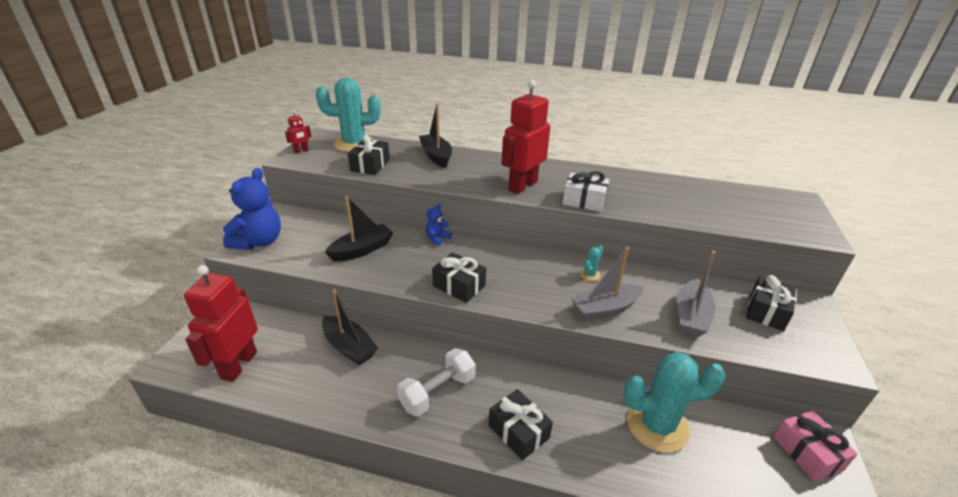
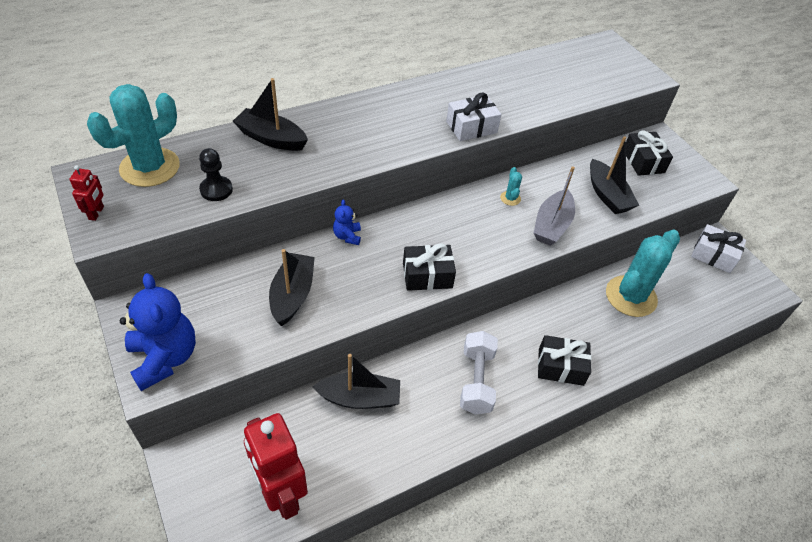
camera: 45 degrees left, 15 degrees up
black gift [348,135,390,175] -> black pawn [199,148,233,201]
red robot [501,79,550,194] -> none
grey boat [677,251,716,337] -> black boat [590,136,639,214]
pink gift [773,410,858,482] -> white gift [691,224,746,273]

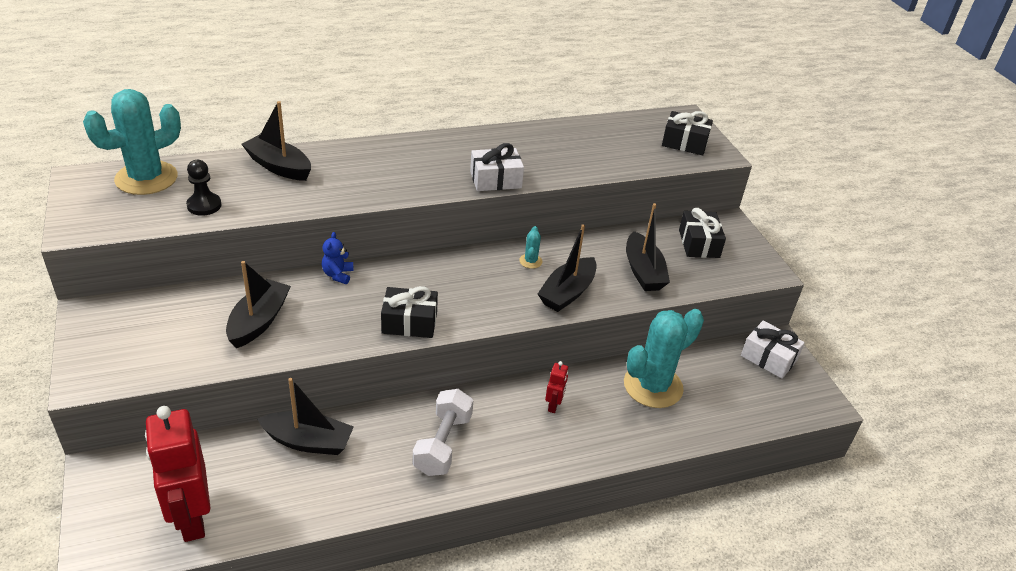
camera: 10 degrees right, 10 degrees down
red robot [69,165,104,221] -> red robot moved to [545,361,568,413]
blue teddy bear [120,273,196,391] -> none
grey boat [534,166,575,246] -> black boat [538,224,597,312]
black gift [538,335,591,386] -> black gift moved to [662,111,713,155]

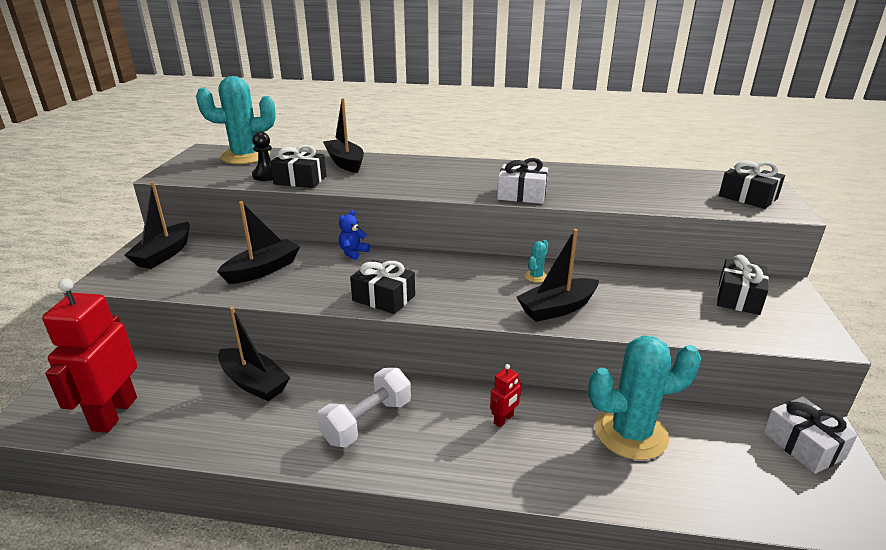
camera: 30 degrees right, 10 degrees down
black boat [626,203,670,291] -> black boat moved to [124,182,190,269]
none -> black gift [270,145,326,188]

